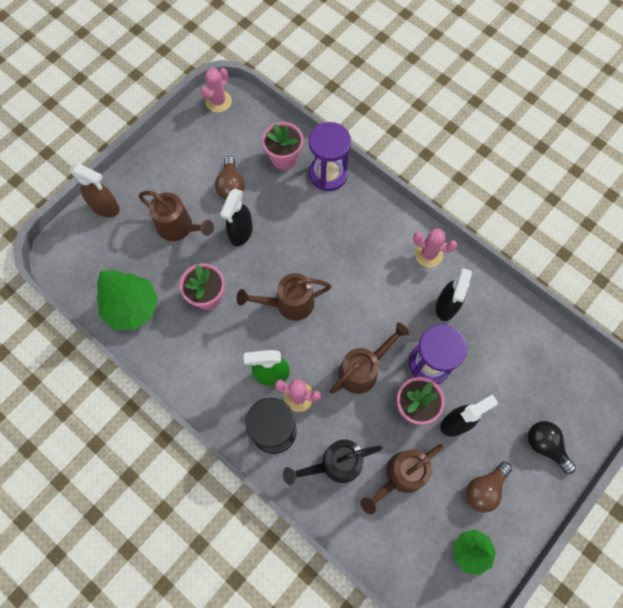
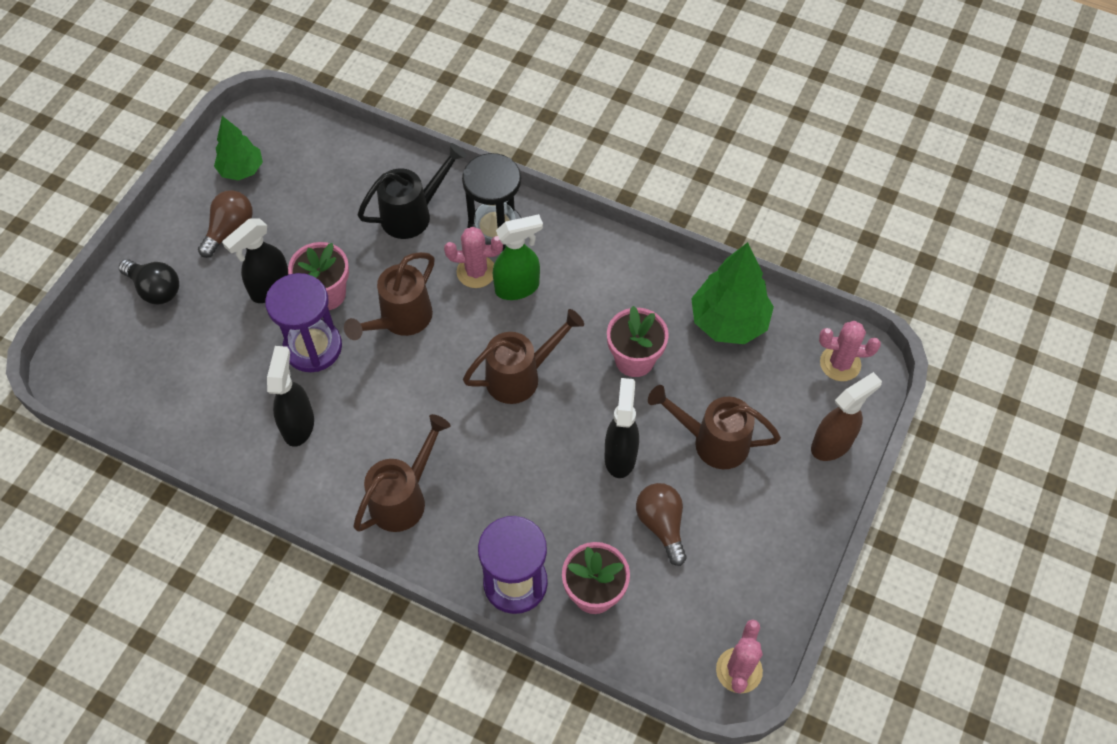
camera: 165 degrees right, 10 degrees down
brown spray bottle [70,163,120,217] -> brown spray bottle turned 135 degrees clockwise [811,372,882,461]
brown watering can [361,444,443,514] -> brown watering can moved to [353,414,450,532]
pink cactus [413,229,457,267] -> pink cactus moved to [819,321,881,381]

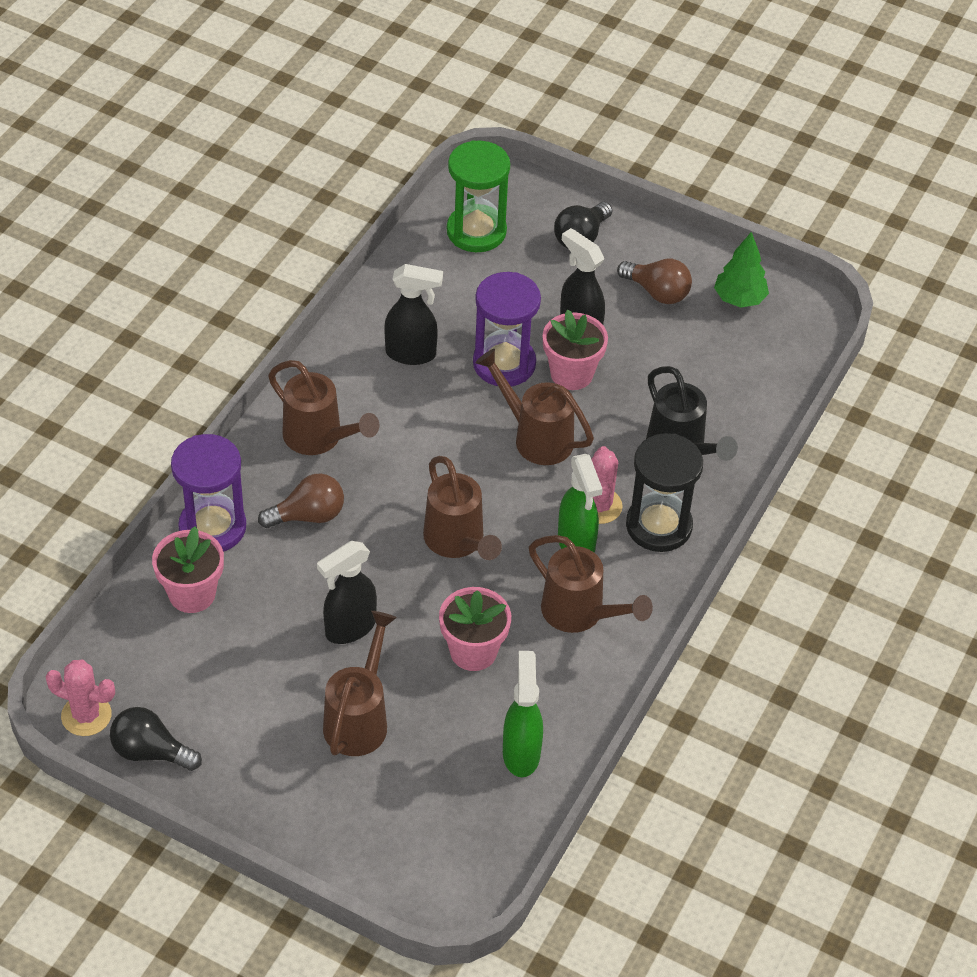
camera: 90 degrees right, 10 degrees down
black spray bottle [605,378,639,478] -> black spray bottle turned 135 degrees clockwise [317,541,377,644]
brown light bulb [636,483,687,566] -> brown light bulb moved to [258,474,344,528]
green tree [691,242,774,344] -> green spray bottle [503,651,543,777]
brown spray bottle [811,372,882,461] -> none
pink cactus [819,321,881,381] -> none
none -> black light bulb [110,707,202,771]
none -> green hourglass [447,140,510,252]
none -> brown watering can [529,535,653,633]

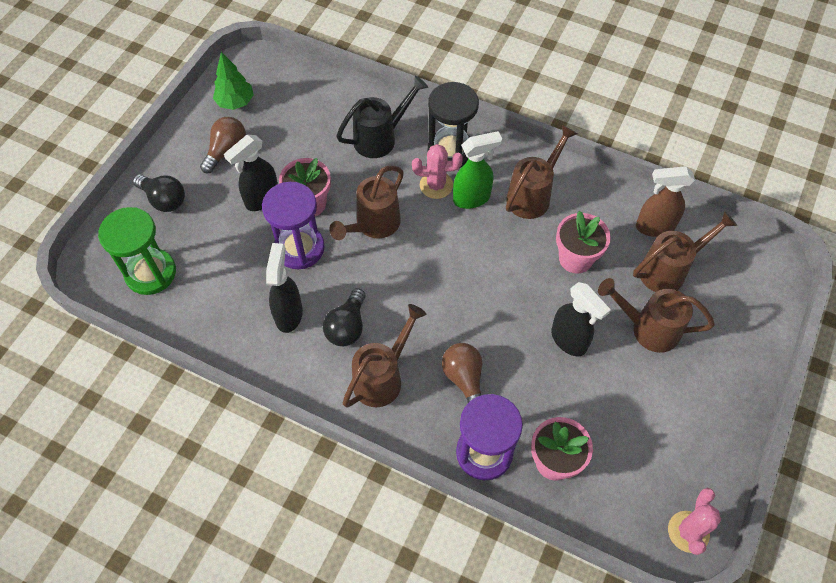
camera: 90 degrees left, 10 degrees up
black light bulb [110,707,202,771] -> black light bulb moved to [323,288,366,346]
brown watering can [423,456,502,560] -> brown watering can moved to [633,211,737,292]
green spray bottle [503,651,543,777] -> brown spray bottle [636,166,695,237]

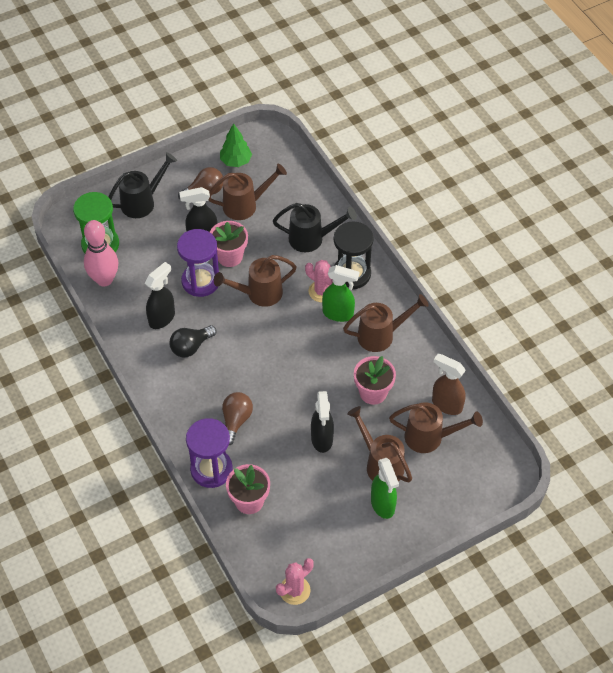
camera: 35 degrees right, 5 degrees down
black light bulb [133,174,185,212] -> black watering can [108,152,177,218]
brown watering can [343,304,426,407] -> brown watering can moved to [208,164,287,220]
none -> pink bowling pin [84,220,119,286]
none -> green spray bottle [371,458,399,519]

